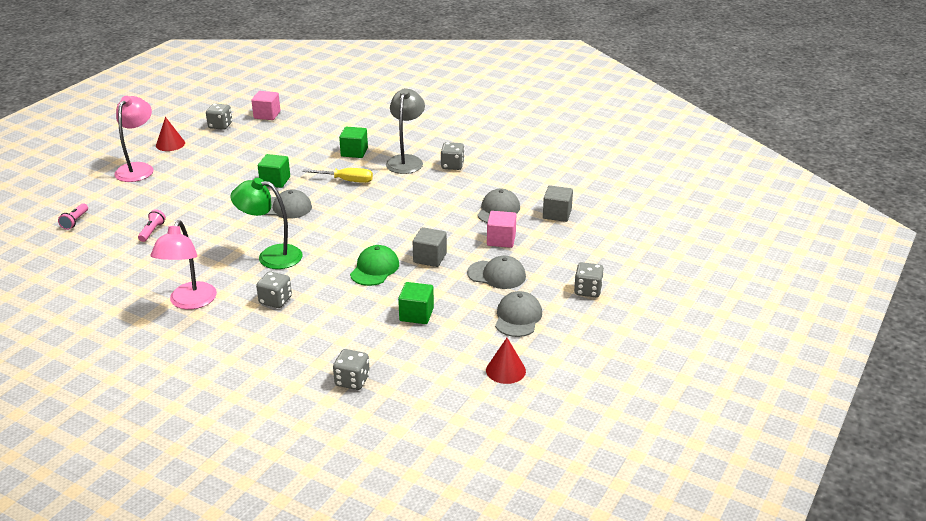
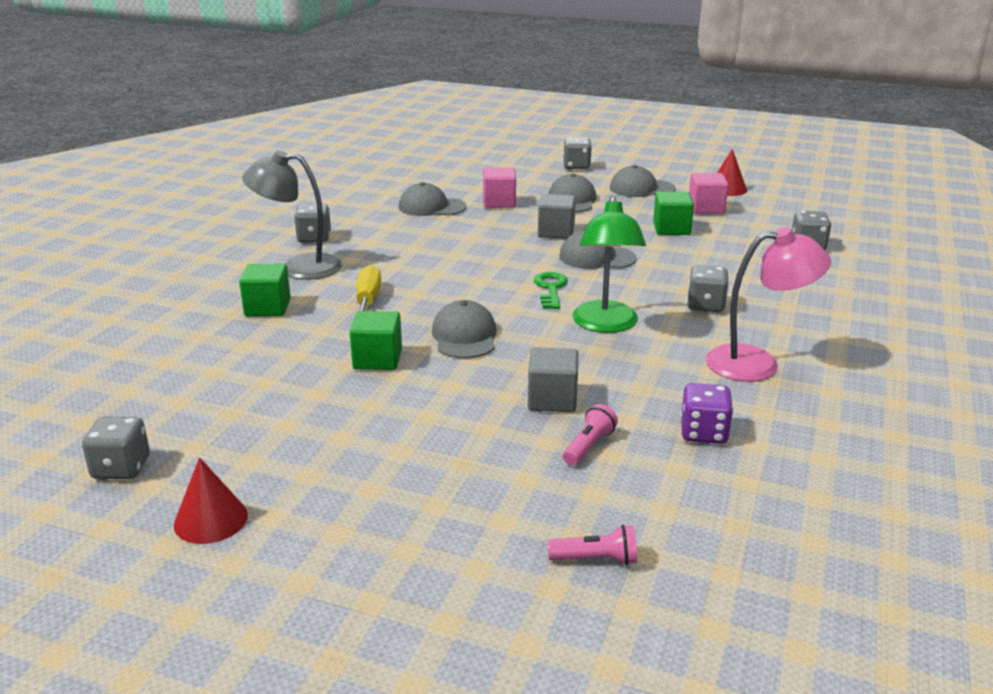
camera: 100 degrees left, 5 degrees down
pink lamp [114,96,154,182] -> none
pink flashlight [138,209,166,242] -> pink flashlight turned 120 degrees clockwise [563,404,618,466]
pink cube [251,91,280,120] -> pink cube moved to [689,173,729,214]
green cap [350,245,399,286] -> grey cap [559,230,637,269]
grey cube [543,186,573,222] -> grey cube moved to [528,347,578,412]
none -> green key [534,272,568,309]
none -> purple dice [681,383,733,444]

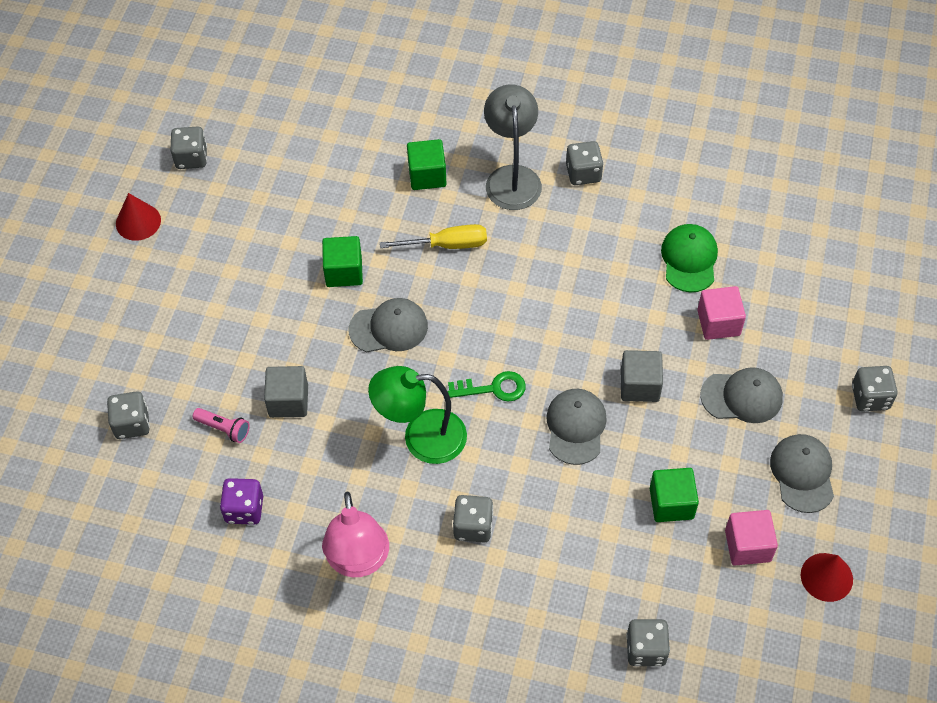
camera: 85 degrees right, 30 degrees up
grey cap [399,182,467,216] -> green cap [661,224,718,292]
pink flashlight [548,525,637,565] -> none
none -> grey dice [107,391,150,439]

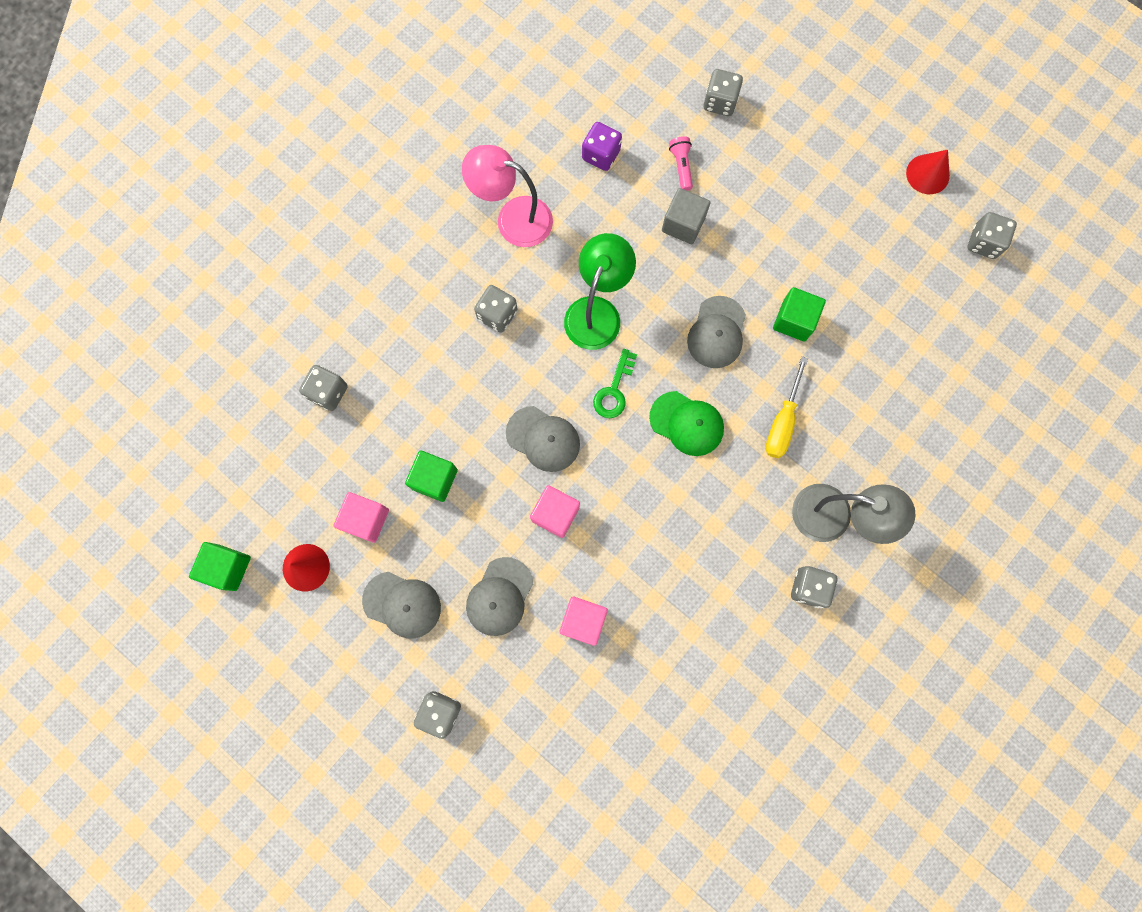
camera: 115 degrees right, 20 degrees up
pink flashlight [192,408,250,443] -> pink flashlight turned 120 degrees clockwise [669,136,693,191]
green cube [407,139,446,190] -> green cube moved to [189,542,251,591]
grey cube [621,350,663,402] -> pink cube [530,485,580,538]
green cap [661,224,718,292] -> green cap moved to [649,391,724,456]

